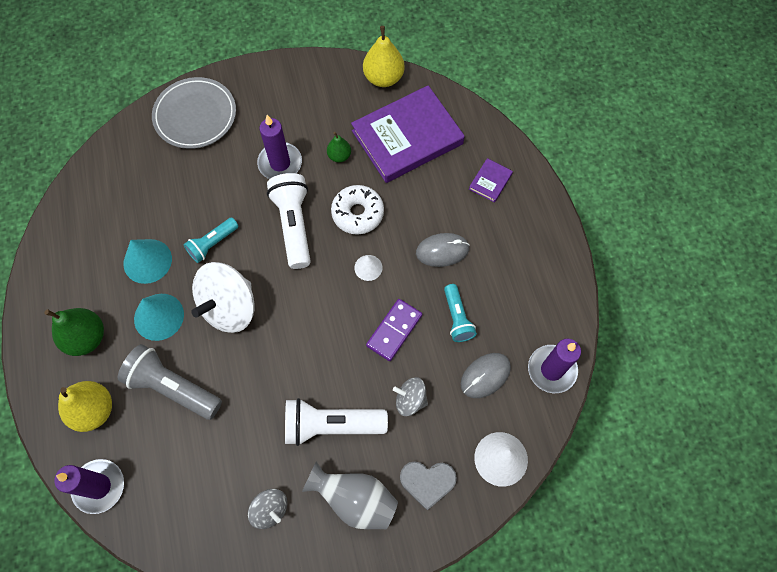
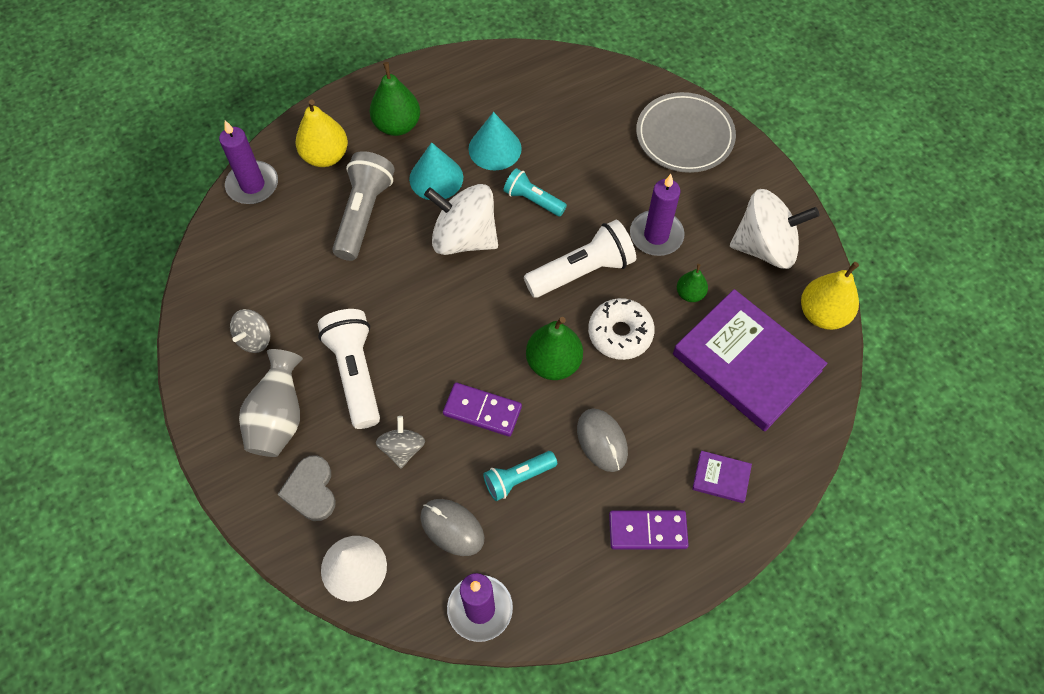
camera: 75 degrees right, 5 degrees down
white cone [354,255,383,281] -> green pear [526,317,583,380]
none -> purple domino [609,510,689,550]
none -> white spinning top [730,189,819,269]

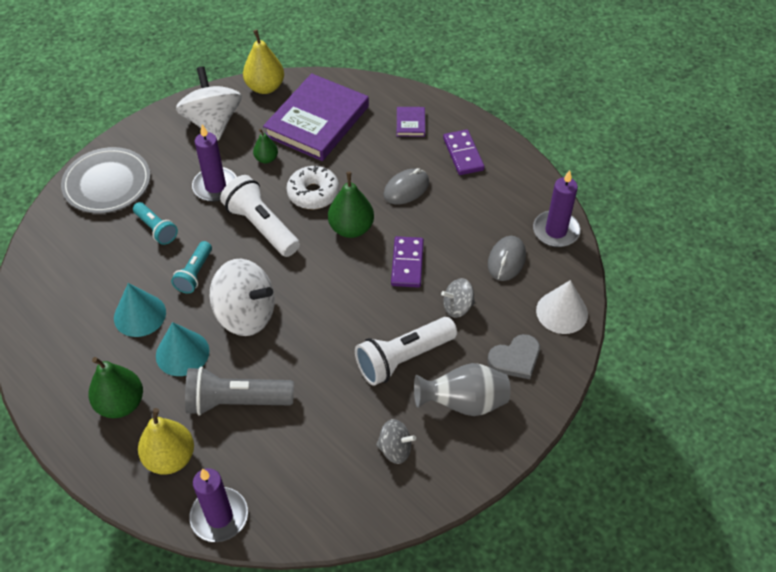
camera: 105 degrees left, 10 degrees down
white spinning top [424,184,498,255] -> white spinning top turned 75 degrees counterclockwise [210,259,275,336]
turquoise flashlight [483,451,557,501] -> turquoise flashlight moved to [133,202,178,245]

